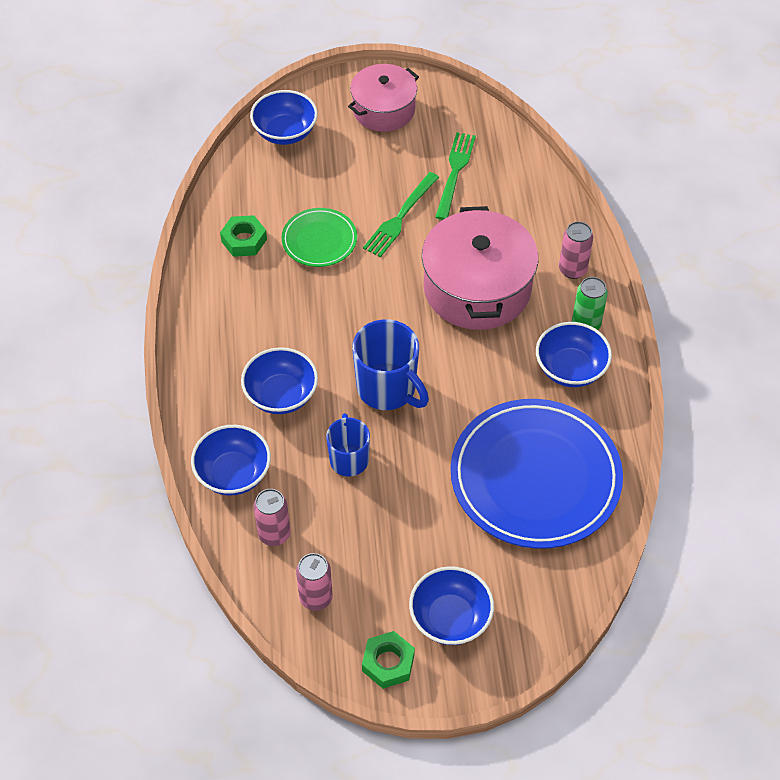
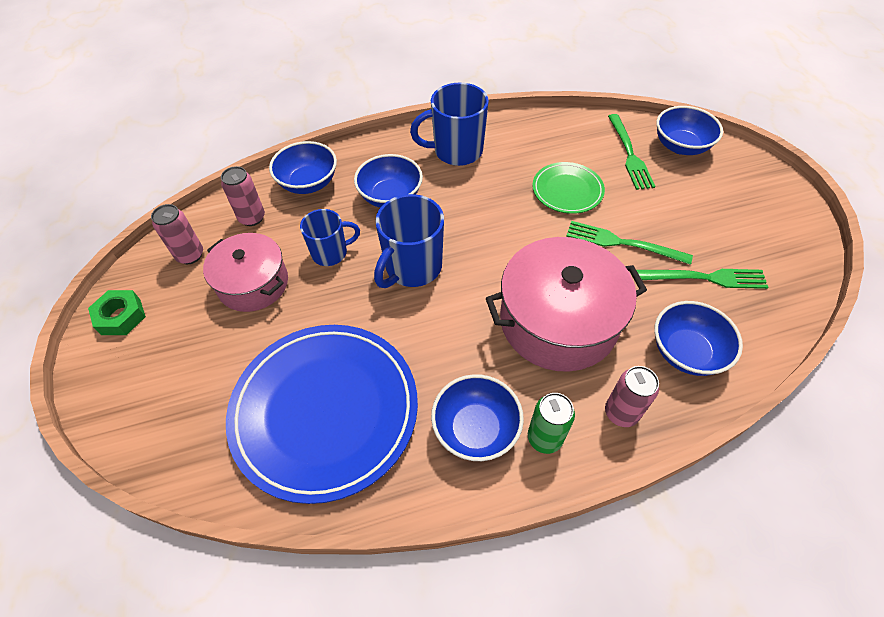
camera: 80 degrees right, 0 degrees up
green nut [220,215,267,257] -> none
pink pot [348,64,419,132] -> pink pot moved to [203,233,288,312]
blue bowl [409,566,494,645] -> blue bowl moved to [654,301,743,376]
none -> blue mug [410,83,489,166]
none -> green fork [608,114,656,190]

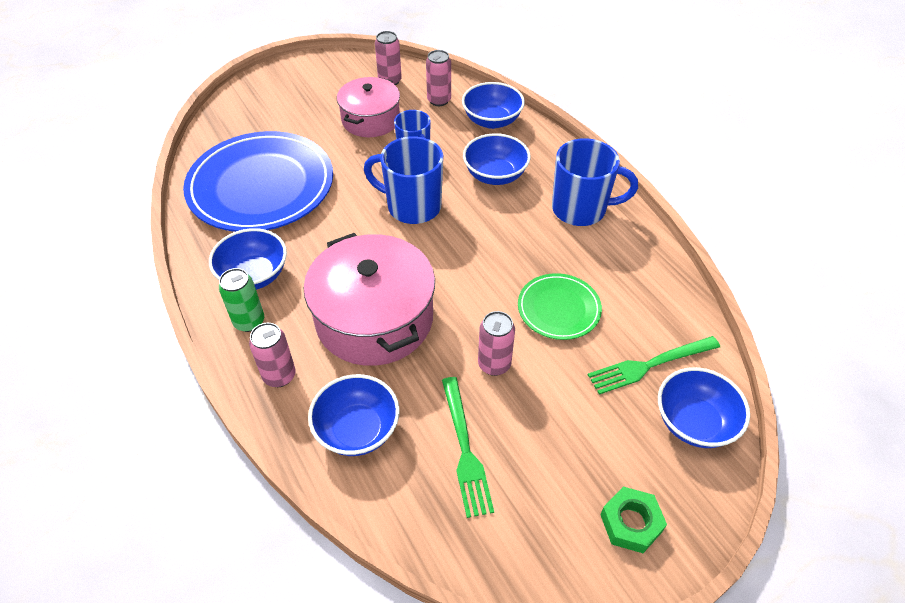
camera: 75 degrees right, 5 degrees down
green nut [88,290,146,335] -> green nut moved to [600,487,667,553]
blue mug [410,83,489,166] -> blue mug turned 120 degrees clockwise [552,138,638,226]
green fork [566,221,693,265] -> pink can [478,311,515,376]

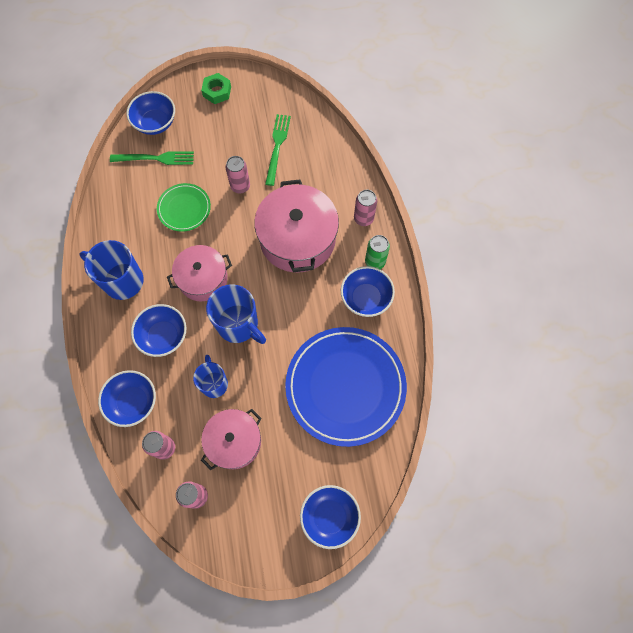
camera: 160 degrees left, 20 degrees up
blue bowl [308,374,400,456] -> blue bowl moved to [300,485,361,549]
none -> pink pot [167,245,232,301]

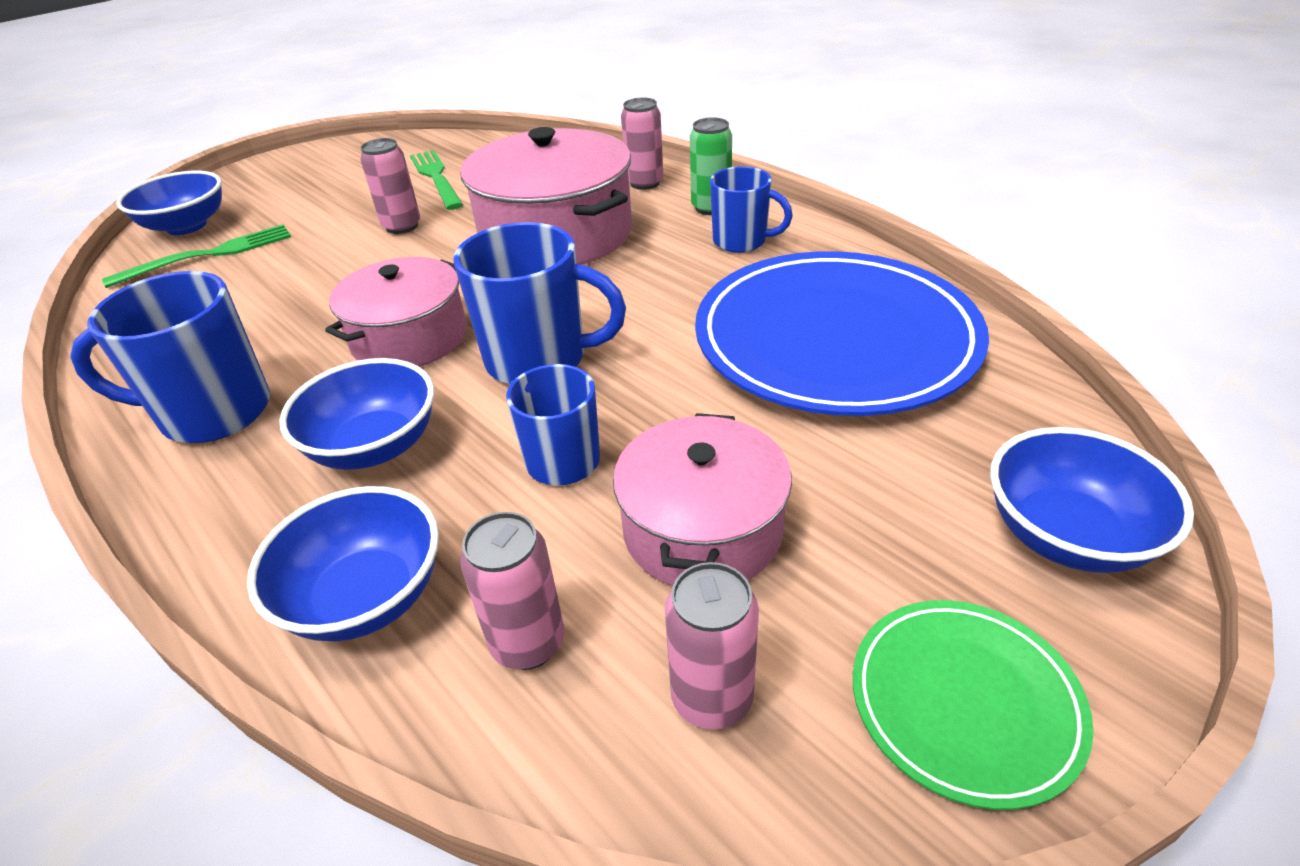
camera: 30 degrees left, 30 degrees down
green plate [157,183,211,232] -> green plate moved to [853,600,1094,810]
green nut [201,73,231,104] -> none
blue bowl [341,266,395,317] -> blue mug [710,166,793,253]

